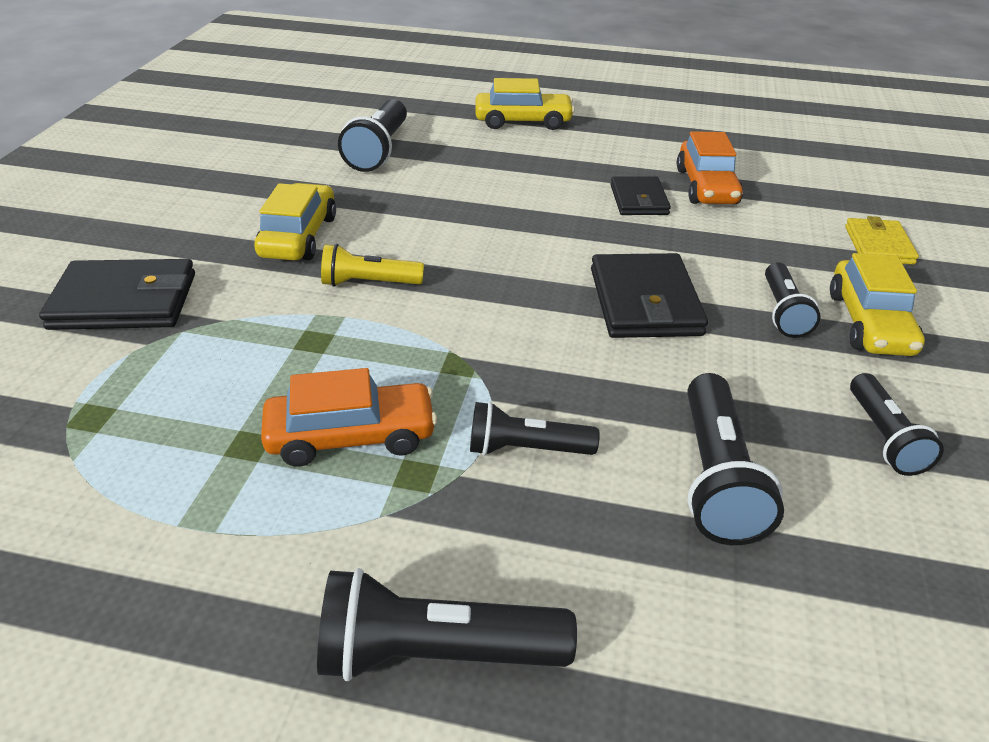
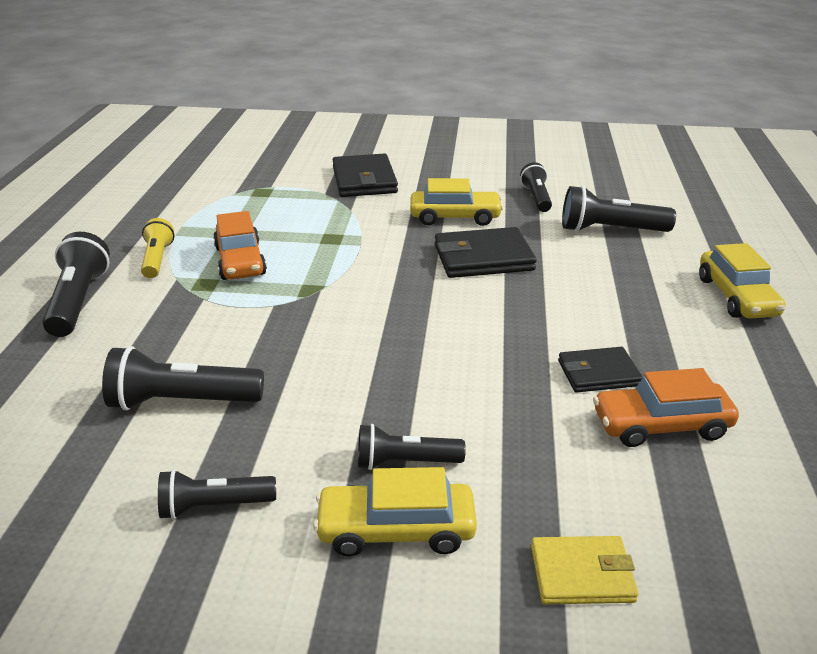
camera: 85 degrees right, 5 degrees down
yellow flashlight [321,244,424,287] -> yellow flashlight moved to [141,218,175,278]
black flashlight [470,402,600,456] -> black flashlight moved to [520,162,552,212]
black wallet [591,253,708,338] -> black wallet moved to [435,227,537,278]

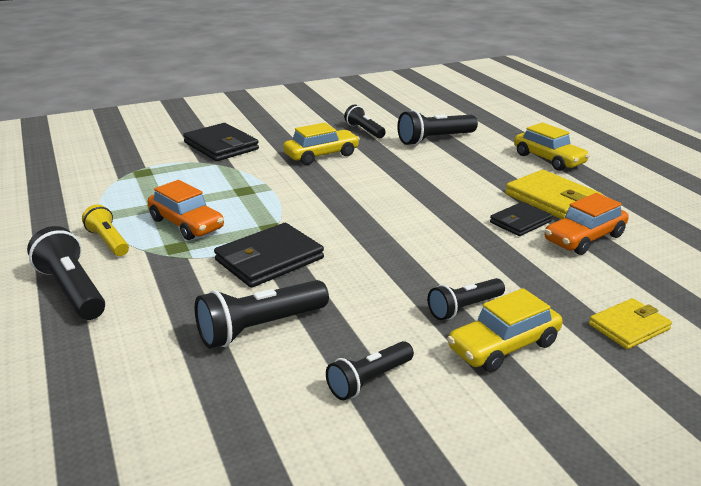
camera: 30 degrees left, 5 degrees down
black wallet [435,227,537,278] -> black wallet moved to [214,223,324,288]
none -> yellow wallet [505,170,603,219]

